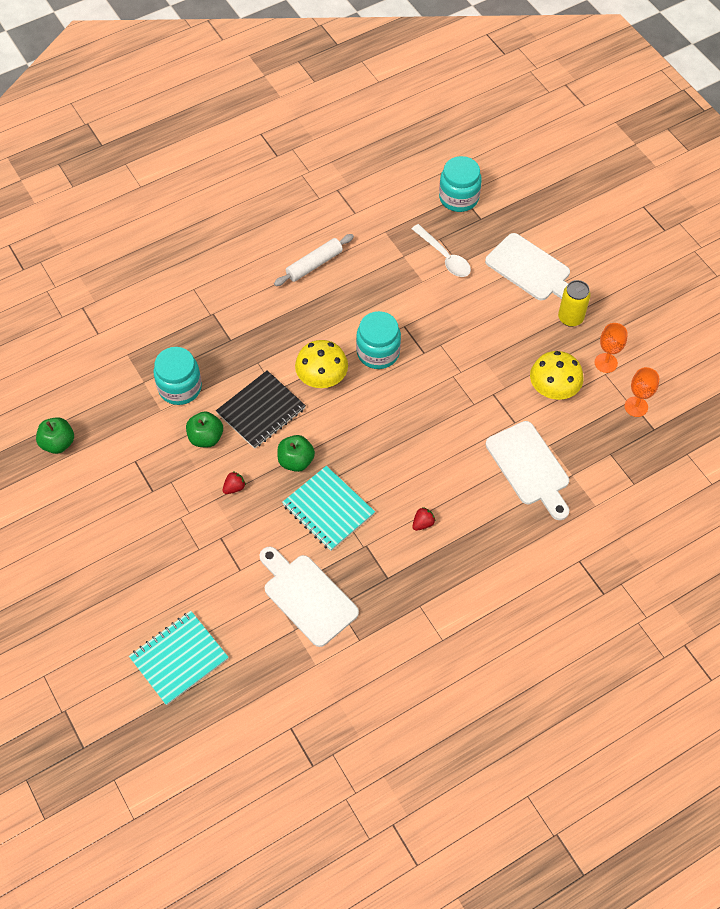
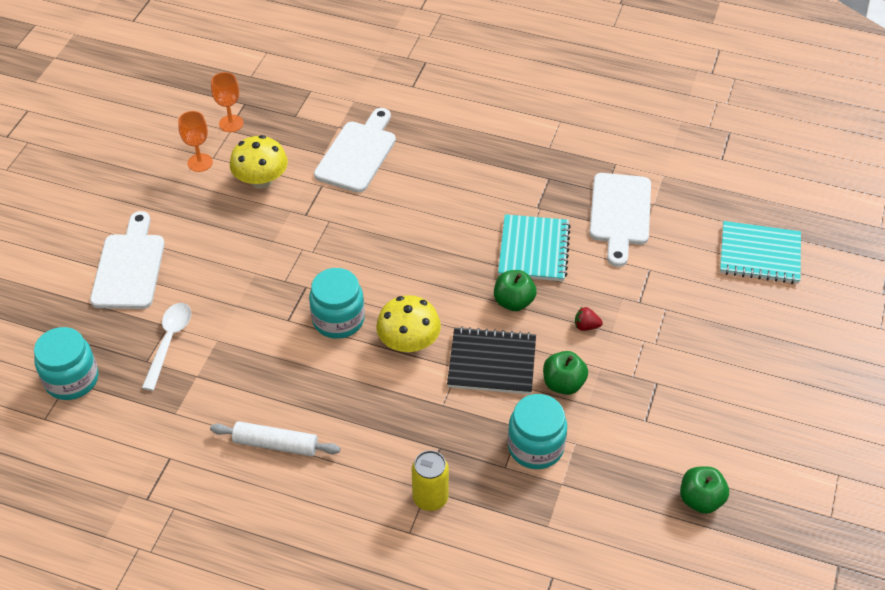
camera: 130 degrees left, 10 degrees down
red strawberry [412,507,435,531] -> none
yellow can [558,280,591,327] -> yellow can moved to [412,450,449,511]

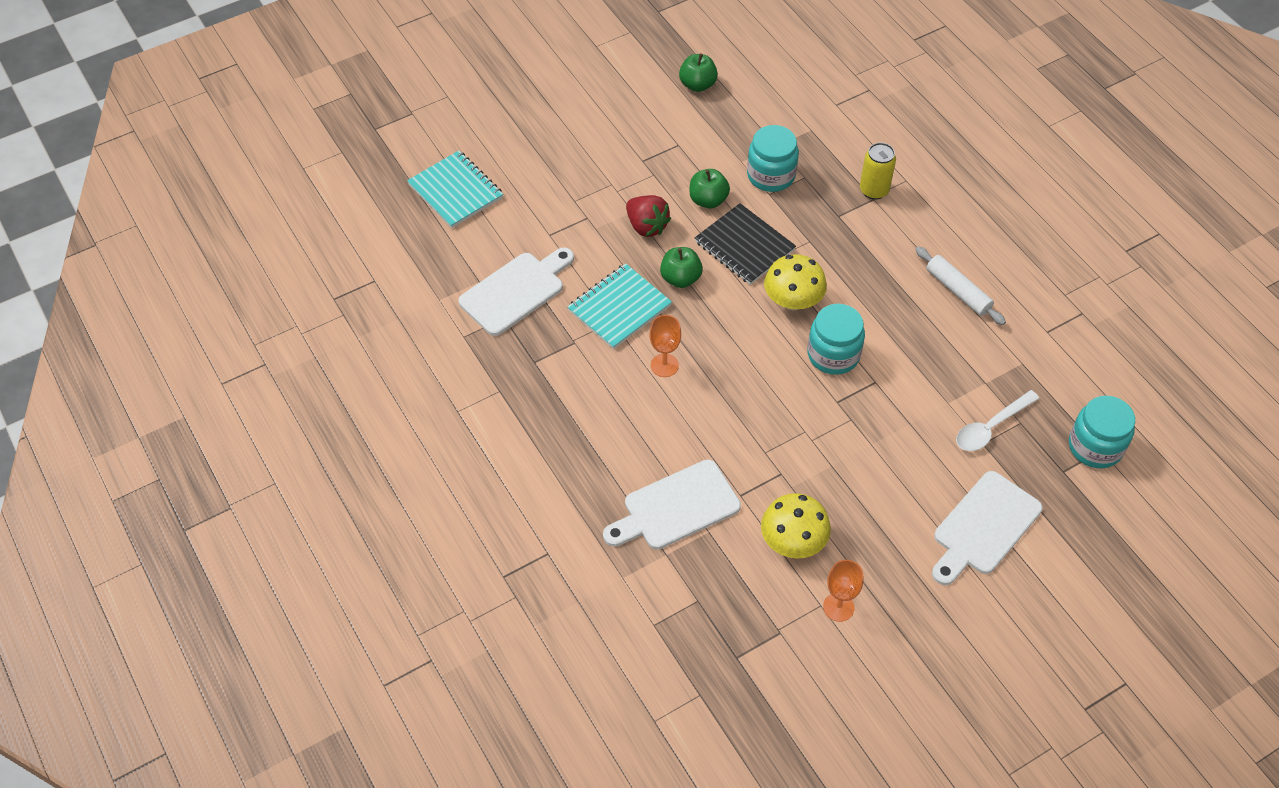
camera: 140 degrees left, 5 degrees up
orange goblet [211,72,243,132] -> orange goblet moved to [650,315,681,377]
red strawberry [575,307,603,331] -> red strawberry [626,195,671,237], size x1.86

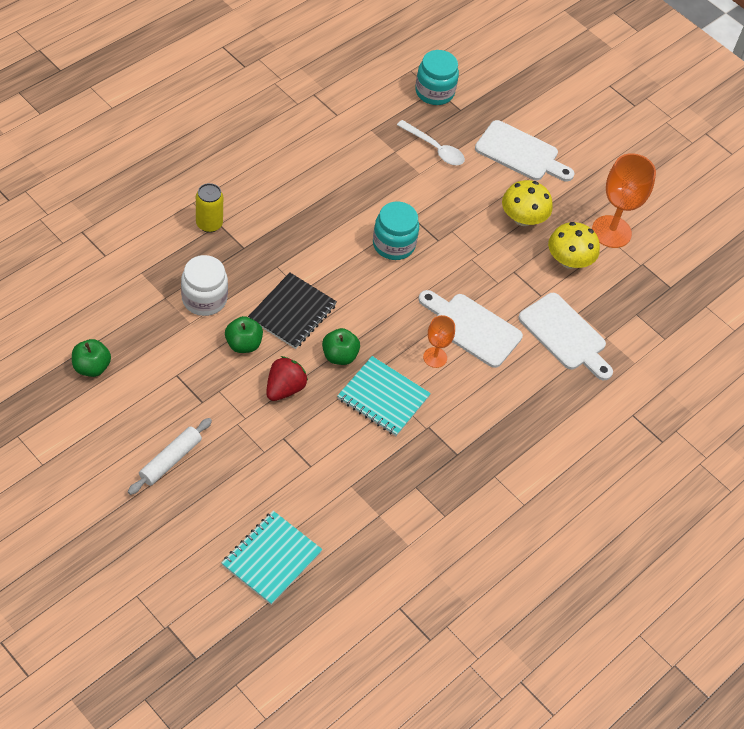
camera: 110 degrees left, 0 degrees up
white cutting board [458,247,574,336] -> white cutting board moved to [418,290,523,368]
turquoise jar [747,125,799,192] -> white jar [181,255,228,316]
yellow mushroom [764,254,827,310] -> yellow mushroom moved to [502,180,553,226]
orange goblet [823,560,863,622] -> orange goblet [592,153,656,248], size x1.80
white rolling pin [915,246,1006,325] -> white rolling pin moved to [128,418,212,495]

